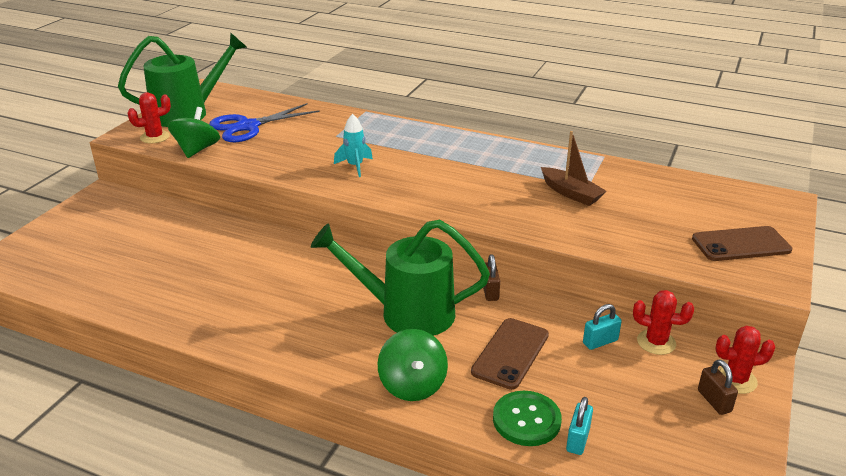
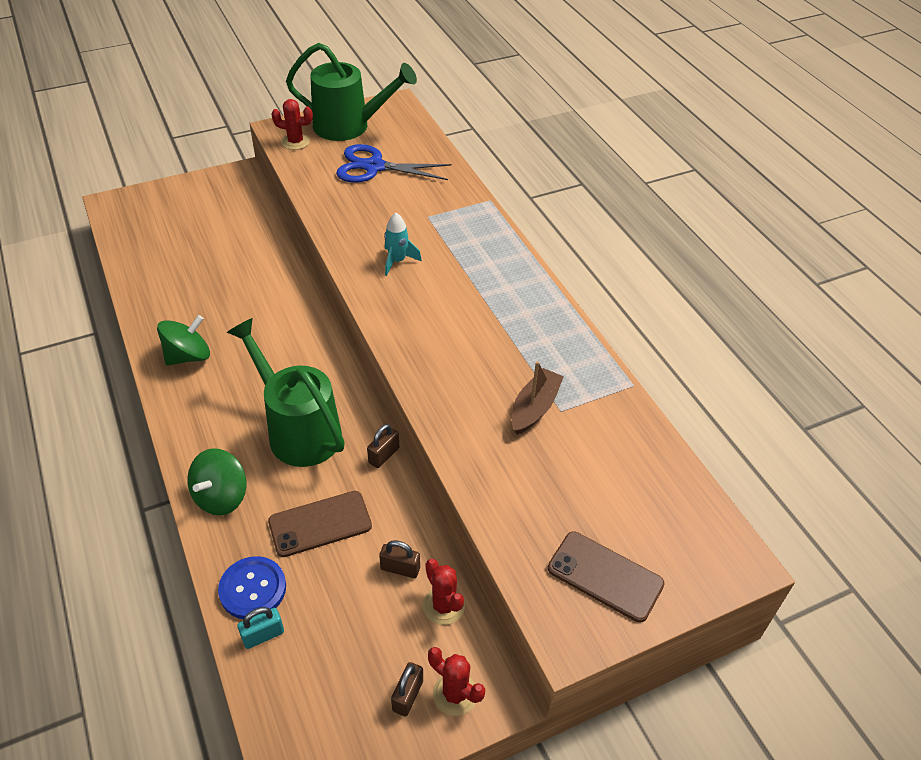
camera: 40 degrees right, 15 degrees up
green spinning top [168,107,220,158] -> green spinning top moved to [157,315,210,366]
green button [493,391,562,446] -> blue button [218,556,286,619]
brown boat [541,131,607,206] -> brown boat turned 150 degrees counterclockwise [511,361,564,435]
turquoise padlock [583,304,622,350] -> brown padlock [379,540,420,578]

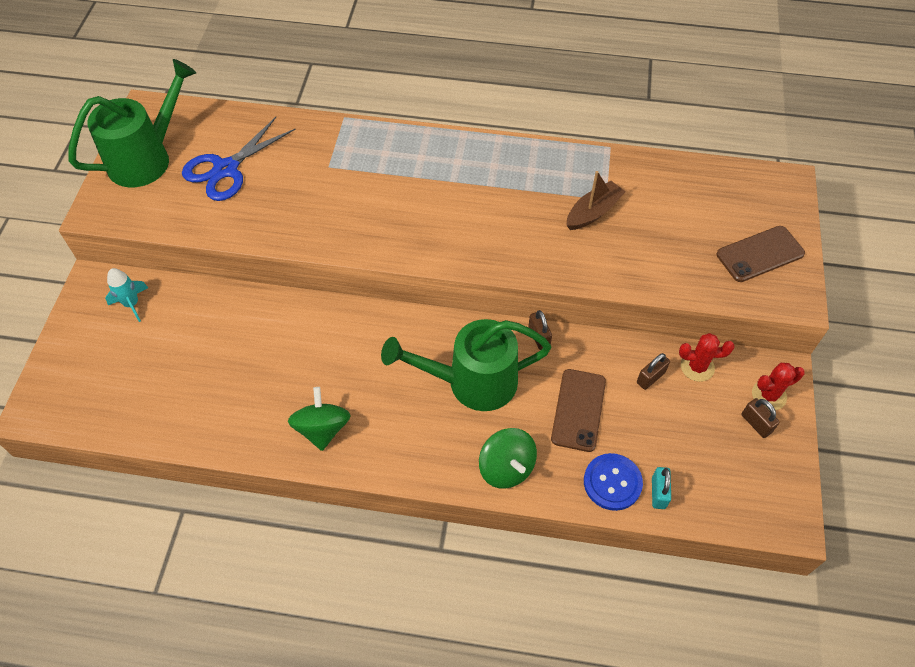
camera: 55 degrees left, 10 degrees up
red cactus [271,99,313,150] -> none
turquoise rocket [384,213,422,276] -> turquoise rocket moved to [105,268,148,322]
brown boat [511,361,564,435] -> brown boat turned 75 degrees clockwise [566,171,626,230]

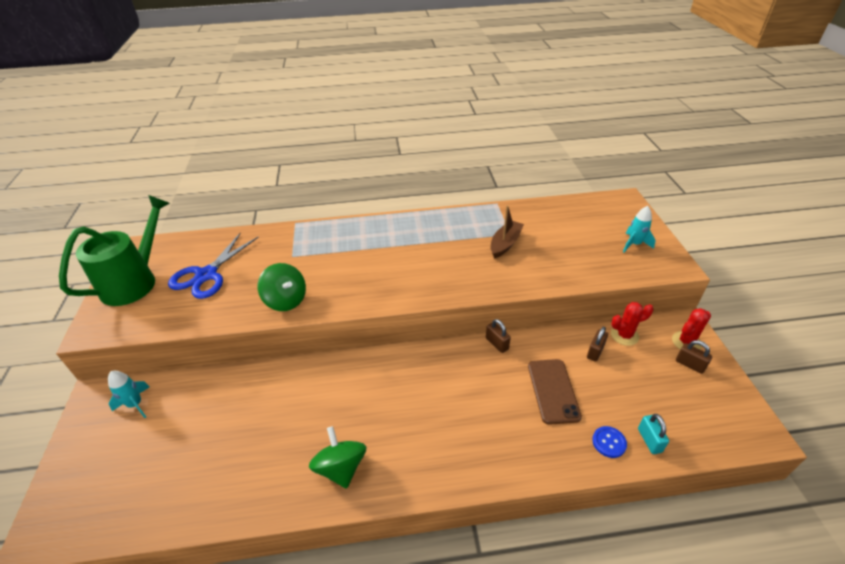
camera: 15 degrees left, 15 degrees down
green watering can [381,319,551,411] -> none
green spinning top [479,428,537,489] -> green spinning top moved to [258,263,306,311]
blue button [584,453,643,511] -> blue button [592,426,627,458], size x0.63
brown phone [716,226,805,282] -> turquoise rocket [623,206,656,252]

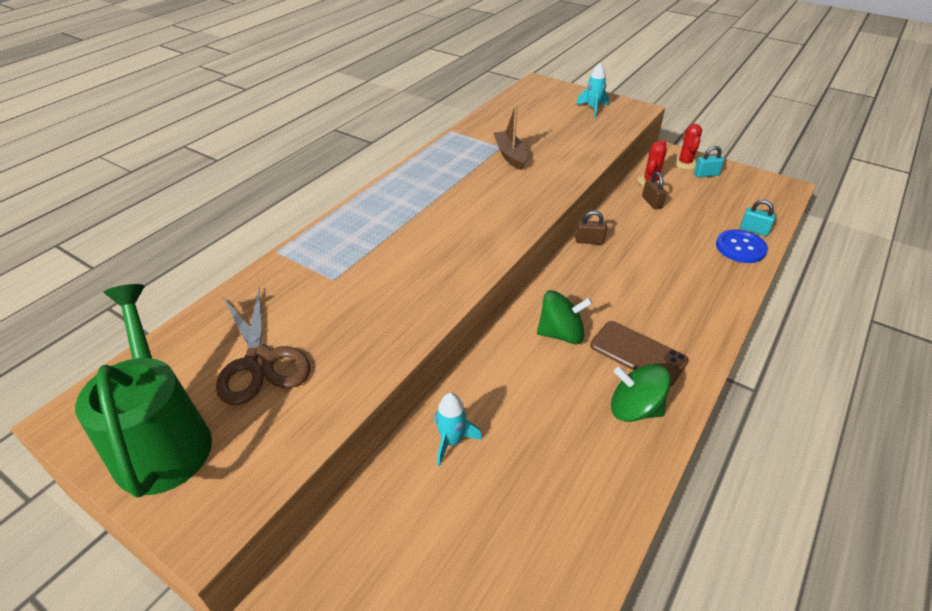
camera: 50 degrees left, 0 degrees up
turquoise rocket [108,371,150,418] -> turquoise rocket moved to [434,393,482,466]
blue scissors [168,232,259,299] -> brown scissors [216,288,310,405]
green spinning top [258,263,306,311] -> green spinning top moved to [537,290,592,344]
brown phone [528,359,582,425] -> brown phone moved to [590,321,688,387]
blue button [592,426,627,458] -> blue button [716,229,768,263], size x1.59
brown padlock [676,340,712,374] -> turquoise padlock [694,146,724,177]

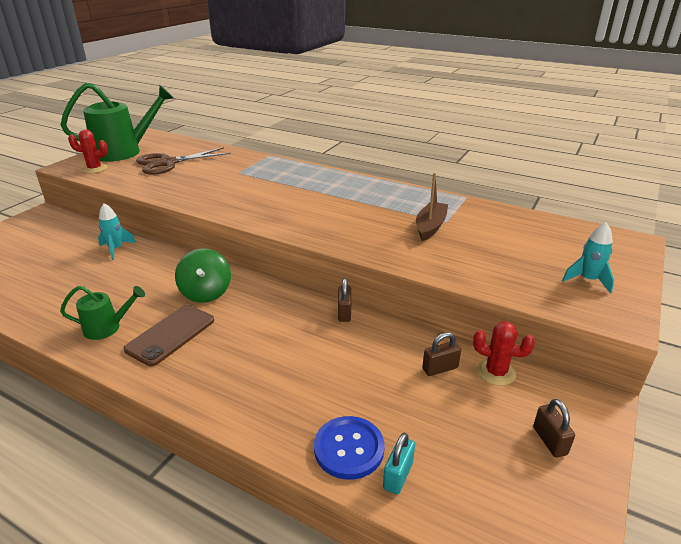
camera: 85 degrees right, 10 degrees down
brown boat [493,105,527,170] -> brown boat turned 45 degrees counterclockwise [416,173,448,241]
green spinning top [611,364,671,422] -> green watering can [60,286,145,340]
red cactus [673,124,702,169] -> red cactus moved to [68,130,108,173]
turquoise padlock [694,146,724,177] -> brown padlock [533,399,575,458]

